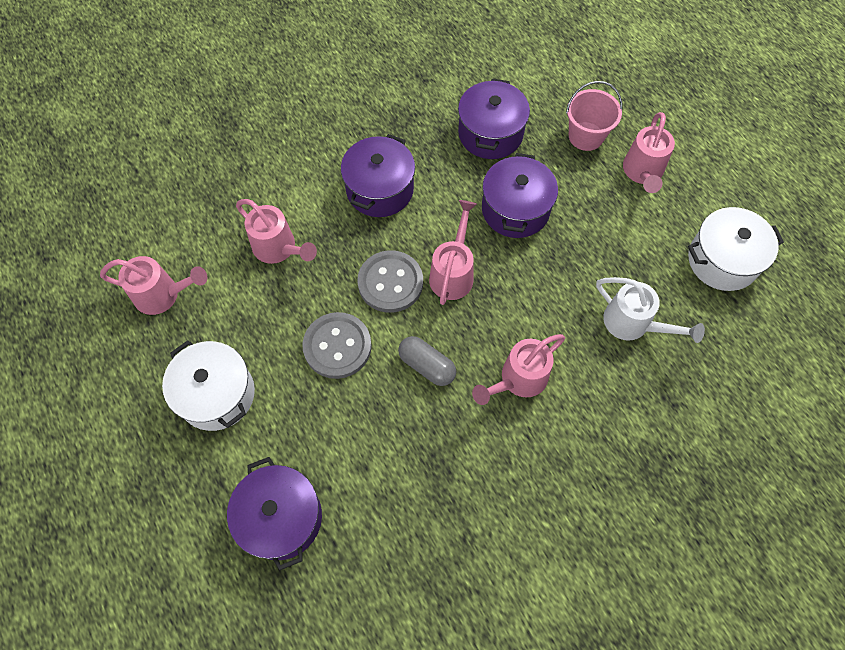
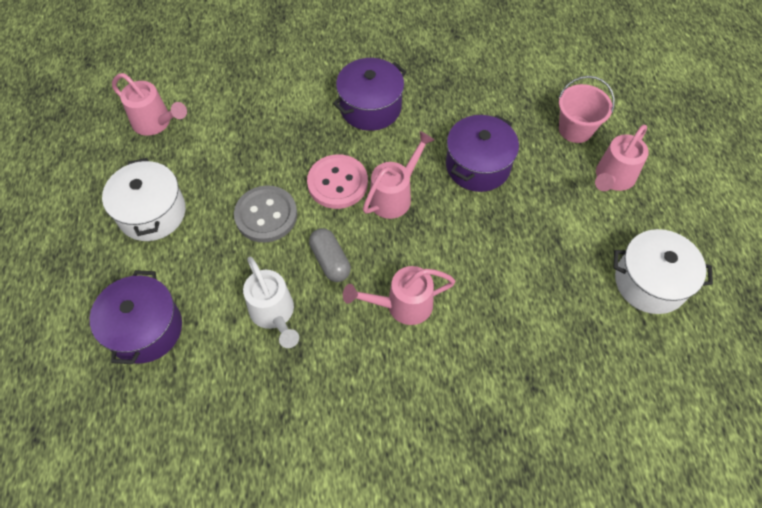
camera: 25 degrees right, 5 degrees down
pink watering can [236,199,317,264] -> none
grey button [357,250,423,313] -> pink button [307,154,368,209]
purple pot [458,78,530,159] -> none
white watering can [596,277,705,343] -> white watering can moved to [243,257,299,348]

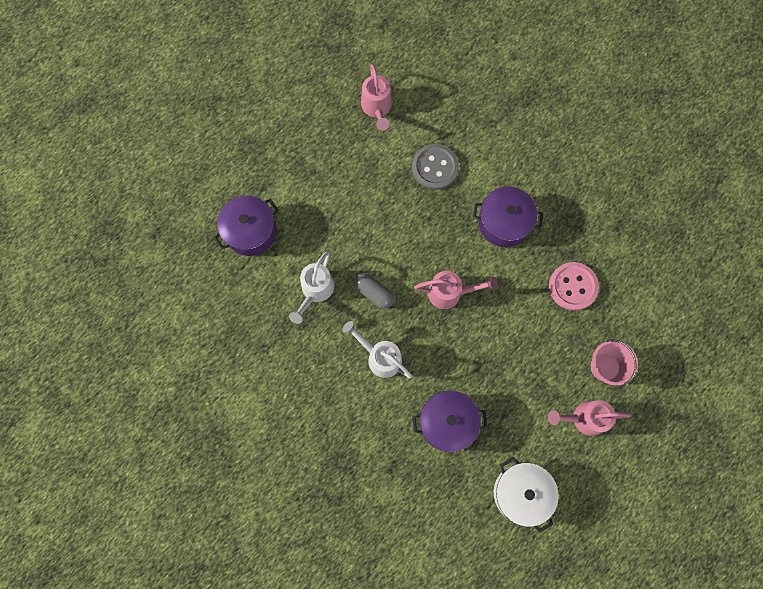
camera: 50 degrees right, 15 degrees up
white pot [102,158,186,241] -> none
grey button [234,185,297,243] -> grey button moved to [412,144,459,190]
pink button [307,154,368,209] -> pink button moved to [549,262,599,311]
grey capsule [309,228,351,282] -> grey capsule turned 75 degrees counterclockwise [354,273,394,309]
pink watering can [343,266,456,325] -> white watering can [342,321,412,378]
purple pot [446,115,519,192] -> purple pot moved to [413,391,487,452]

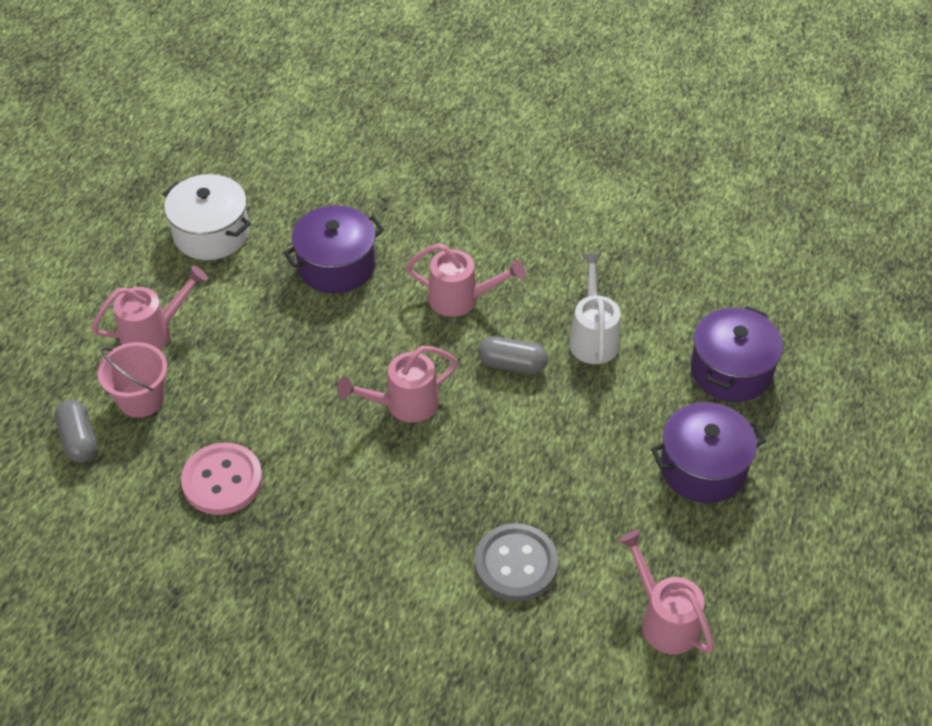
camera: 155 degrees right, 25 degrees down
white watering can [342,321,412,378] -> pink watering can [406,243,525,317]
purple pot [473,187,543,247] -> purple pot moved to [651,402,766,503]
none -> grey capsule [54,400,97,463]

